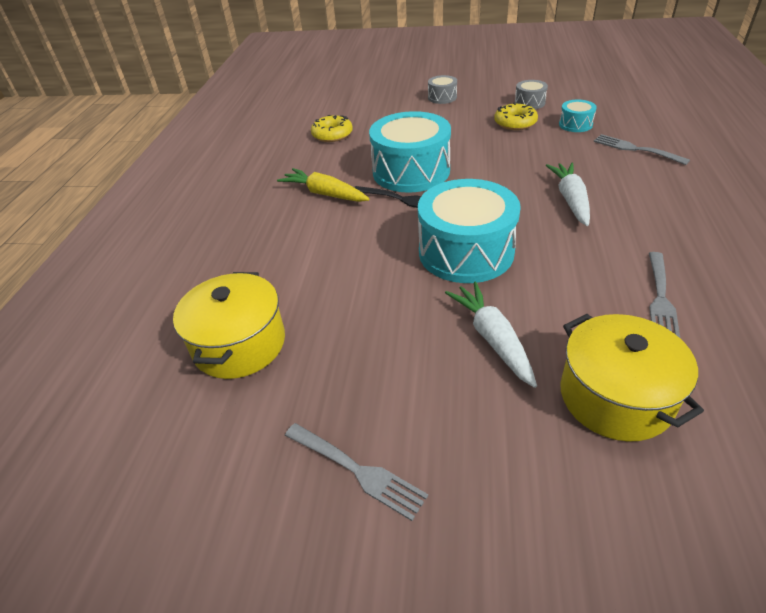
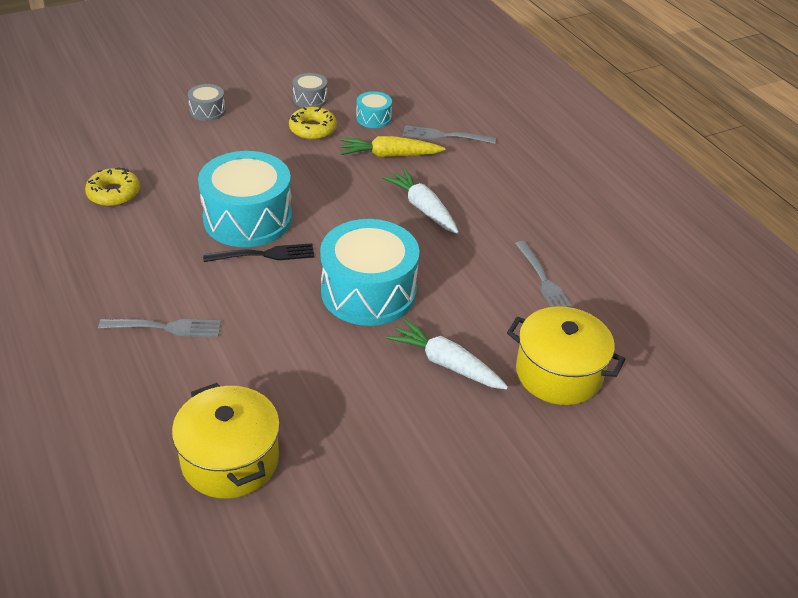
camera: 40 degrees left, 0 degrees up
yellow carrot [277,168,370,202] -> yellow carrot moved to [340,136,445,157]
grey fork [285,423,428,521] -> grey fork moved to [98,319,221,337]

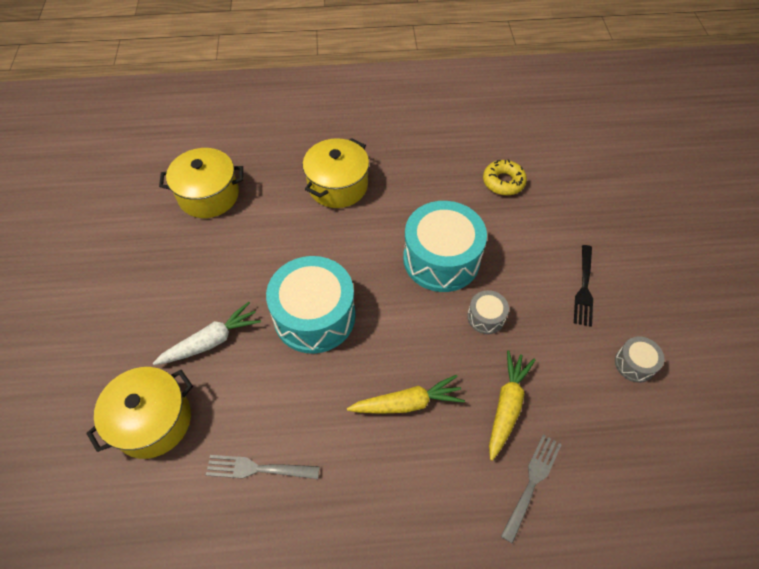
camera: 115 degrees right, 15 degrees up
grey fork [98,319,221,337] -> yellow pot [303,138,369,208]
grey drum [188,84,226,121] -> grey drum moved to [467,290,509,334]
black fork [203,243,314,262] -> black fork moved to [574,245,593,327]
yellow donut [289,106,337,140] -> none
turquoise drum [356,91,392,128] -> none
white carrot [383,169,459,234] -> yellow carrot [347,375,465,414]

